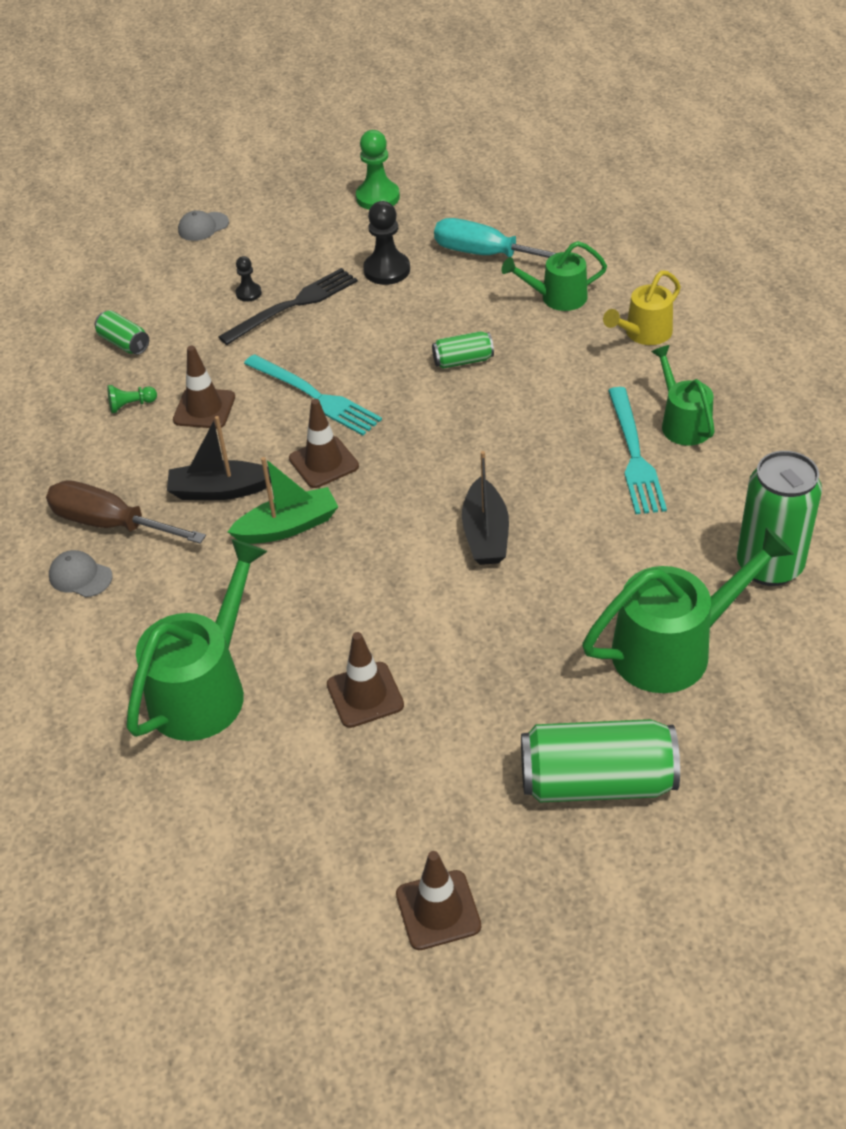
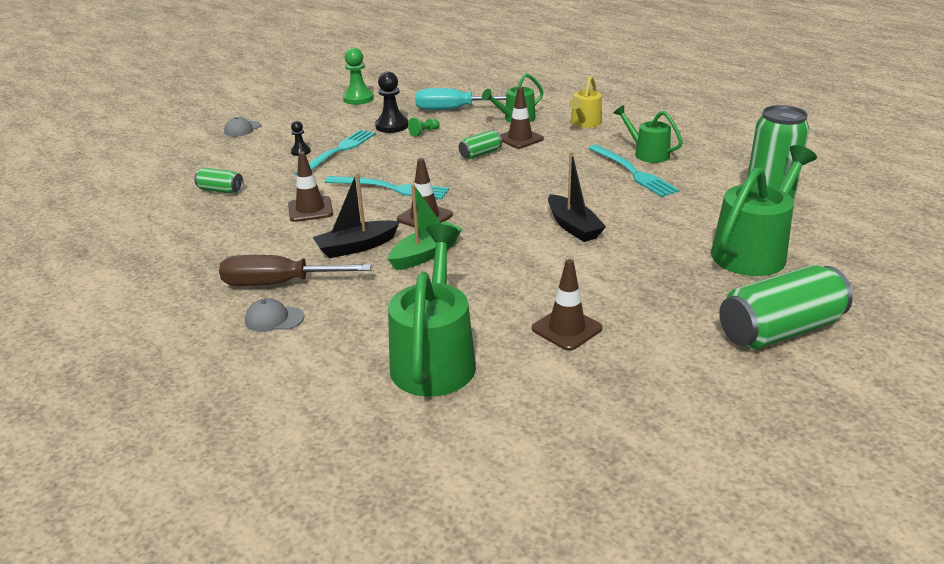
camera: 25 degrees left, 15 degrees down
green pawn [107,385,157,413] -> green pawn moved to [408,118,439,137]
black fork [218,268,358,345] -> turquoise fork [294,130,376,175]
brown traffic cone [396,851,481,950] -> brown traffic cone moved to [500,87,544,149]

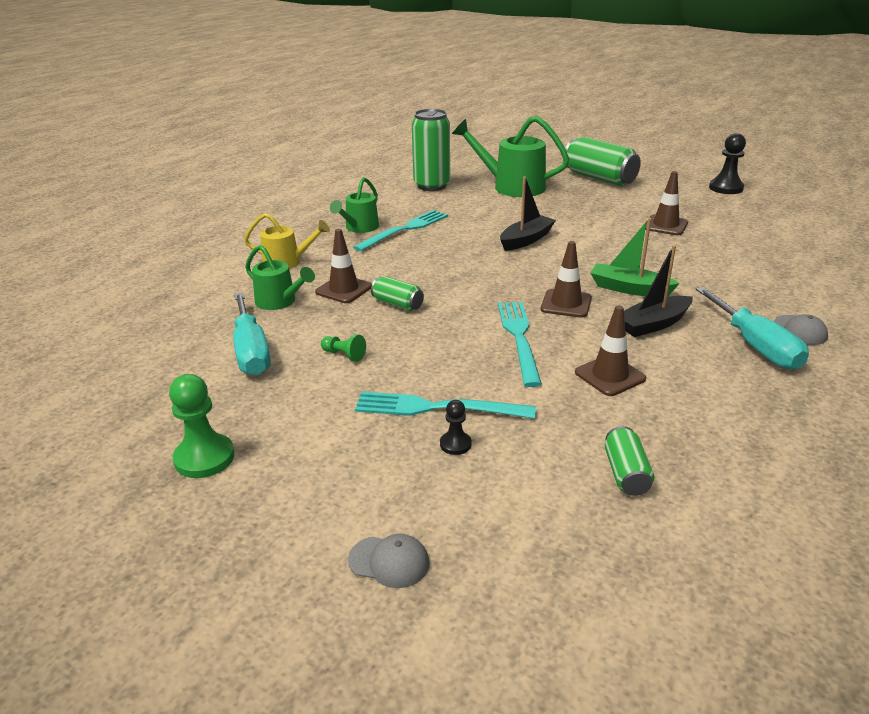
camera: 110 degrees left, 0 degrees up
brown screwdriver [219,255,371,286] -> turquoise screwdriver [695,287,809,370]
black boat [313,172,400,258] -> black boat turned 105 degrees clockwise [624,245,693,337]
black pawn [375,71,408,133] -> black pawn moved to [709,133,746,194]
green watering can [388,224,476,397] -> none

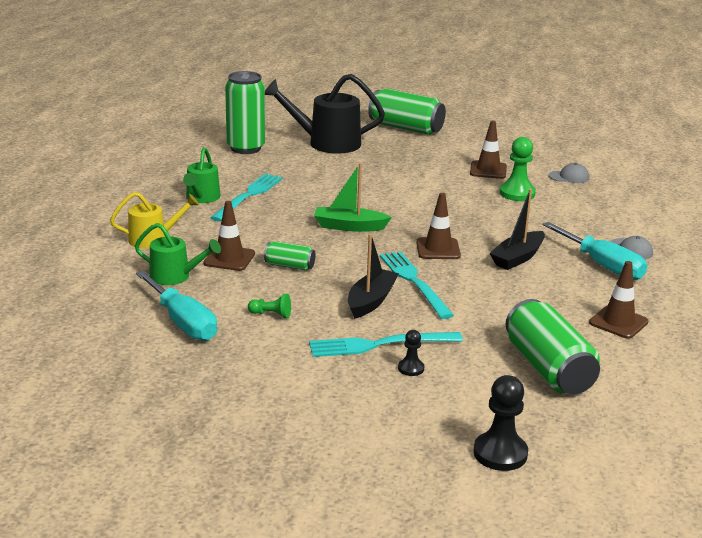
camera: 20 degrees left, 5 degrees down
green pawn [169,374,235,478] -> green pawn moved to [499,137,536,201]
grey cap [348,534,430,588] -> grey cap moved to [549,163,589,183]
green watering can [452,116,569,197] -> black watering can [265,74,385,154]
black boat [500,177,556,251] -> black boat moved to [348,234,399,319]
brown traffic cone [575,305,646,396] -> brown traffic cone moved to [589,261,648,339]
green boat [590,218,680,296] -> green boat moved to [314,163,392,232]
green can [605,426,654,496] -> green can [506,299,600,394], size x1.98
black pawn [709,133,746,194] -> black pawn moved to [473,375,528,471]

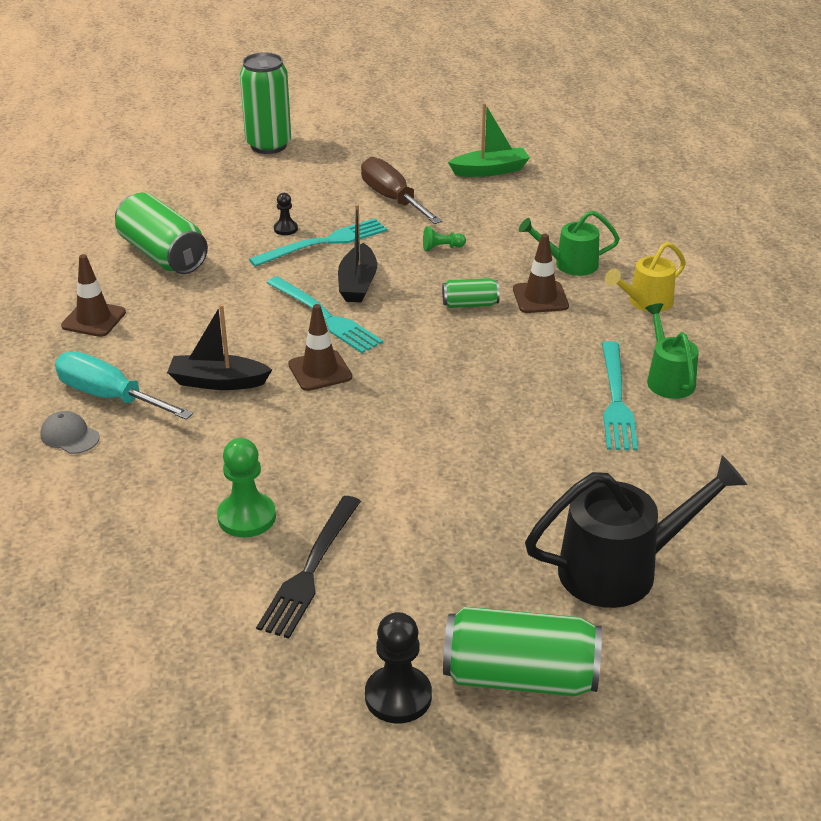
camera: 160 degrees right, 10 degrees up
turquoise screwdriver [136,271,217,341] -> none
green can [225,71,265,154] -> green can moved to [240,52,291,154]
green boat [314,163,392,232] -> green boat moved to [448,103,530,177]
brown traffic cone [470,121,507,179] -> black fork [256,496,361,638]
black pawn [473,375,528,471] -> black pawn moved to [365,612,432,723]
black boat [489,189,545,270] -> black boat turned 105 degrees counterclockwise [167,304,272,390]
grey cap [549,163,589,183] -> none
none -> brown screwdriver [361,157,443,224]

